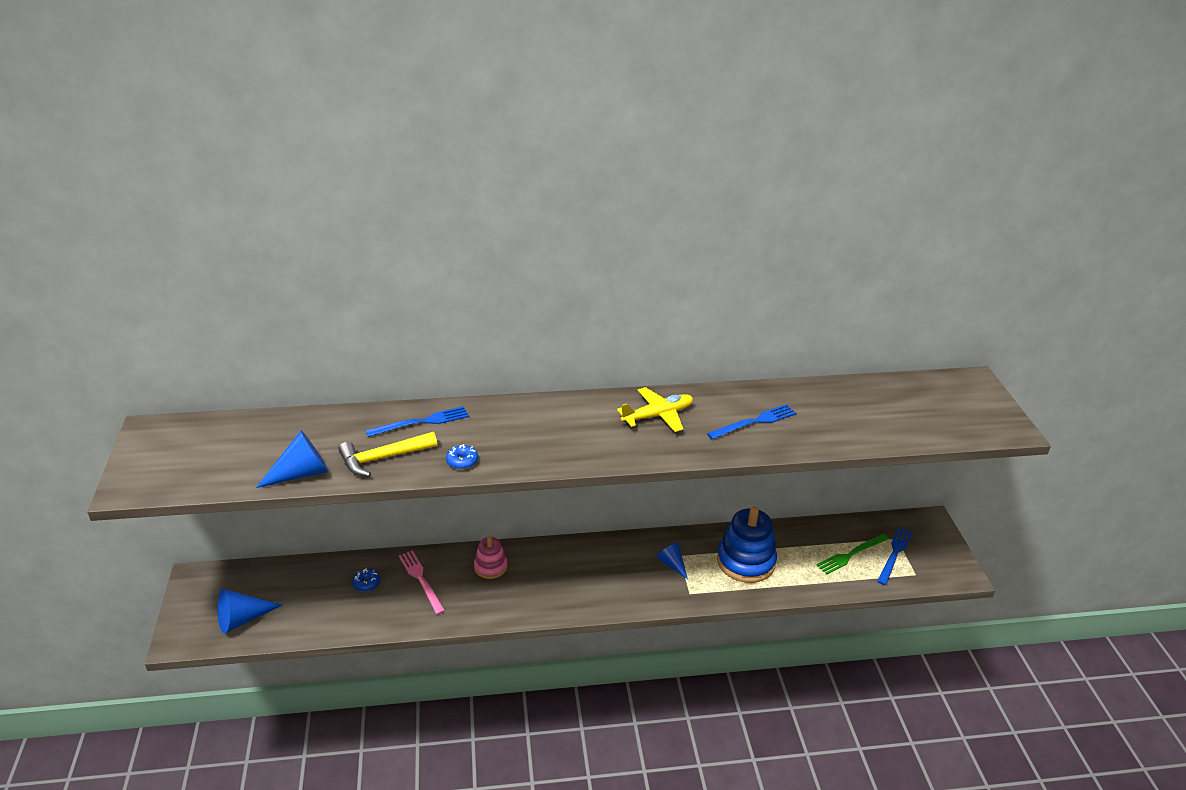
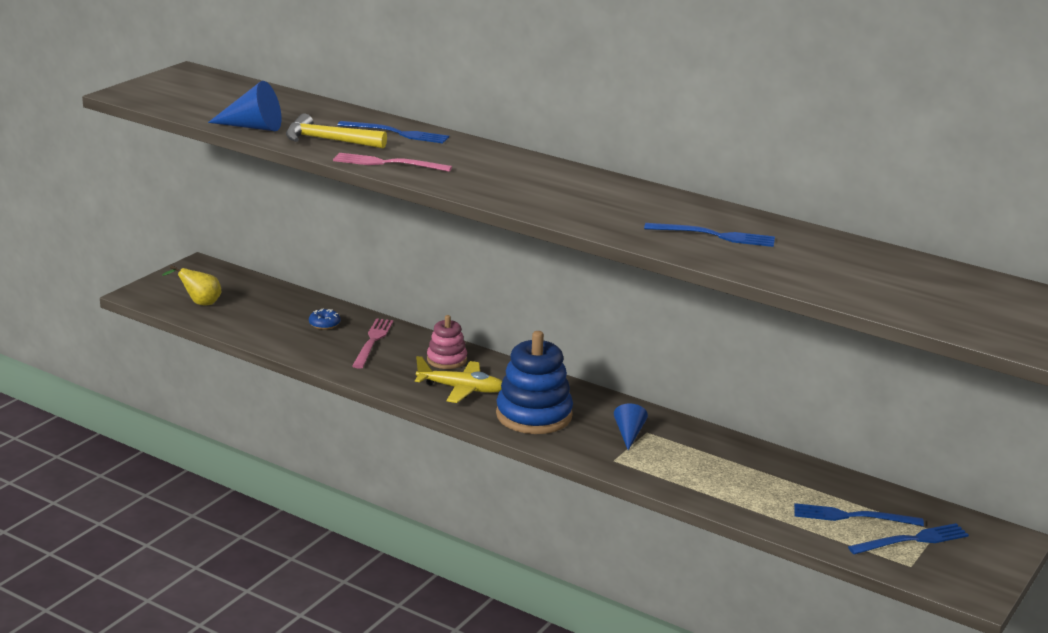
camera: 40 degrees right, 10 degrees down
blue cone [217,589,282,634] -> yellow pear [162,265,221,305]
blue donut [446,444,478,470] -> pink fork [333,153,452,172]
yellow plane [617,387,693,432] -> yellow plane moved to [415,356,502,403]
blue stacking toy [717,507,777,583] -> blue stacking toy moved to [496,331,573,434]
green fork [816,534,889,575] -> blue fork [794,503,924,526]

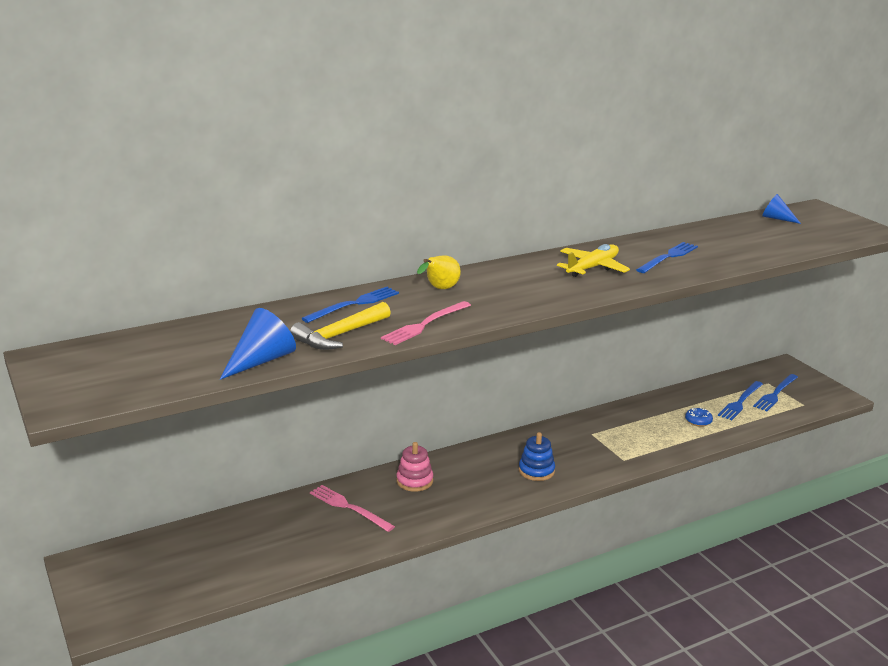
camera: 60 degrees left, 0 degrees up
yellow pear [162,265,221,305] -> yellow pear moved to [417,255,461,289]
blue donut [309,309,340,330] -> blue donut moved to [685,407,713,427]
yellow plane [415,356,502,403] -> yellow plane moved to [557,244,630,277]
blue stacking toy [496,331,573,434] -> blue stacking toy [519,432,555,481], size x0.56
blue cone [614,403,648,450] -> blue cone moved to [762,194,801,224]
blue fork [848,523,969,555] -> blue fork turned 150 degrees counterclockwise [753,374,798,411]

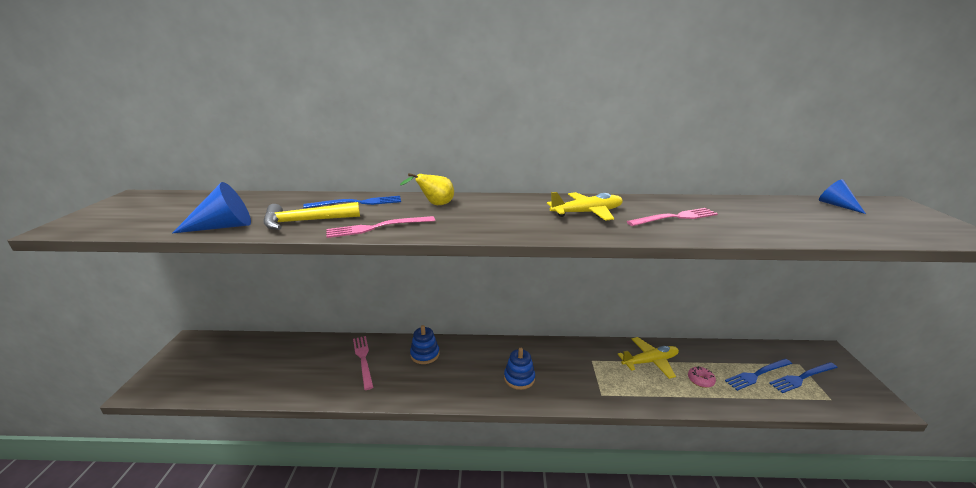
camera: 30 degrees right, 0 degrees up
pink stacking toy [396,442,433,492] -> blue stacking toy [410,325,439,364]
blue fork [636,242,698,273] -> pink fork [627,208,718,226]
blue donut [685,407,713,427] -> pink donut [688,366,716,388]
none -> yellow plane [618,337,679,379]

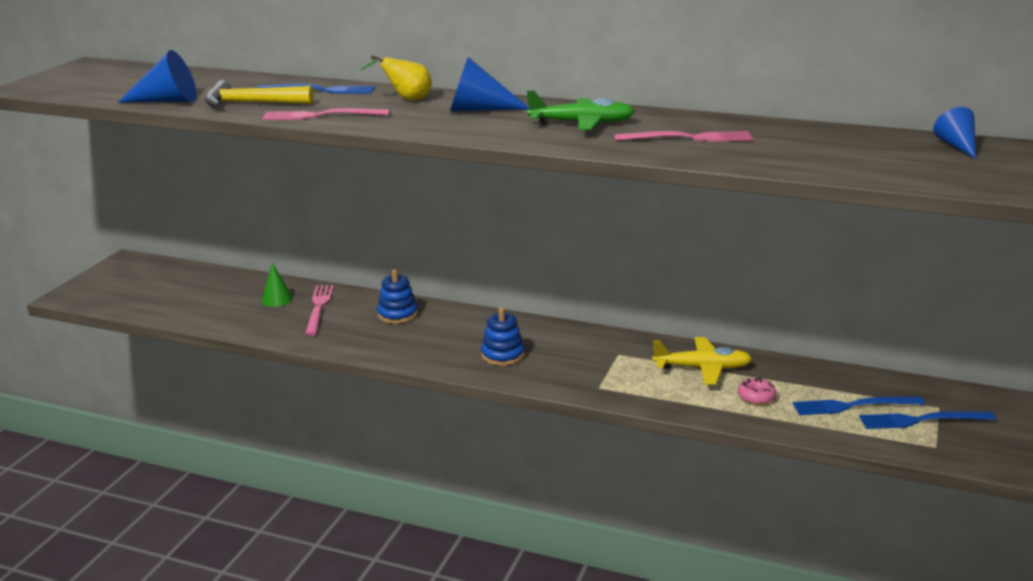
camera: 20 degrees right, 0 degrees up
yellow plane [547,192,623,221] -> green plane [527,90,635,130]
none -> green cone [262,262,293,307]
none -> blue cone [450,57,529,111]

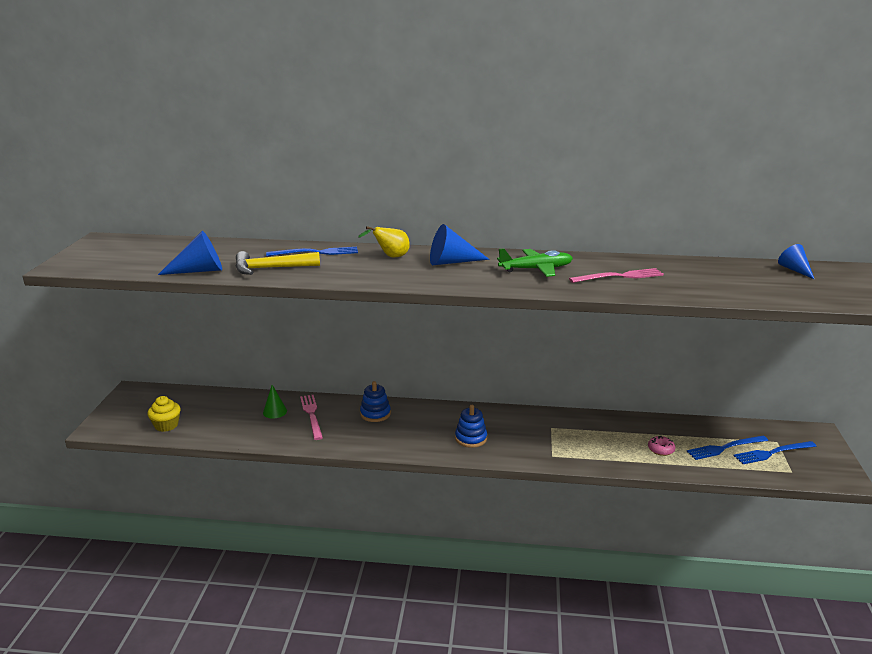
camera: 15 degrees left, 0 degrees up
pink fork [262,108,390,120] -> none
yellow plane [652,337,752,384] -> none
none -> yellow cupcake [147,396,180,432]

